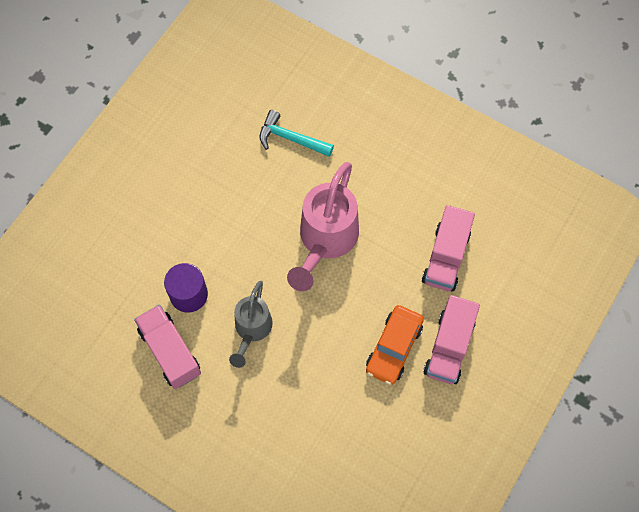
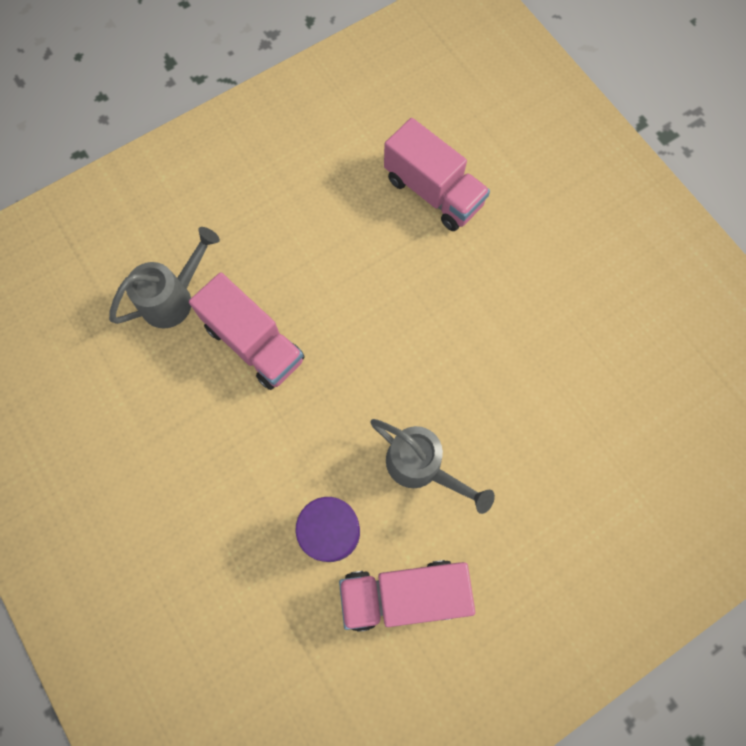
camera: 65 degrees left, 5 degrees up
turquoise hammer [260,110,334,157] -> grey watering can [109,227,220,328]
pink watering can [287,162,359,291] -> none
orange car [366,305,424,385] -> none
pink truck [424,295,480,384] -> pink truck moved to [189,272,305,390]

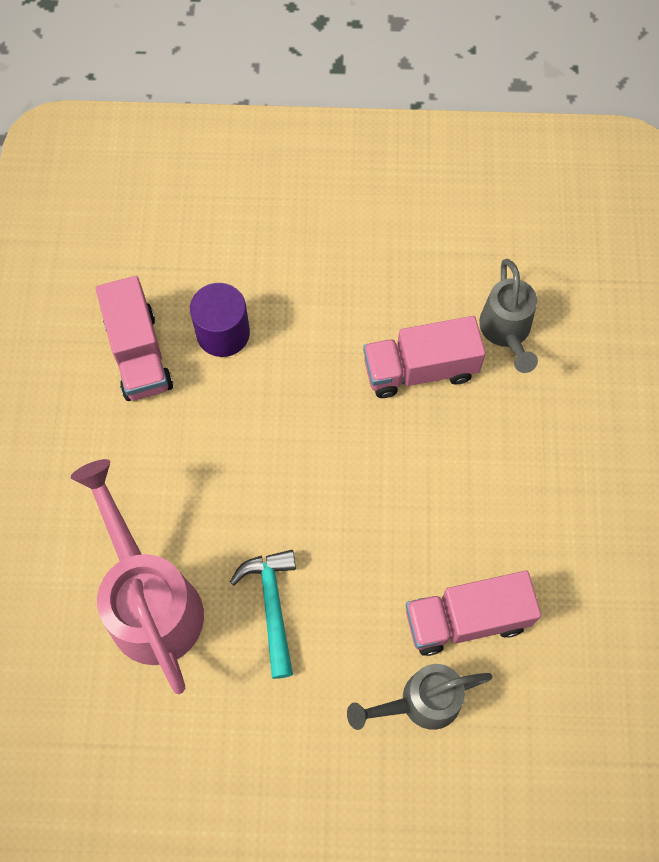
camera: 125 degrees right, 5 degrees down
pink truck [339,560,475,632] -> pink truck turned 135 degrees clockwise [96,276,173,401]
grey watering can [370,419,495,514] -> grey watering can moved to [347,664,493,730]
none -> pink watering can [70,459,204,694]
none -> turquoise hammer [230,550,296,679]

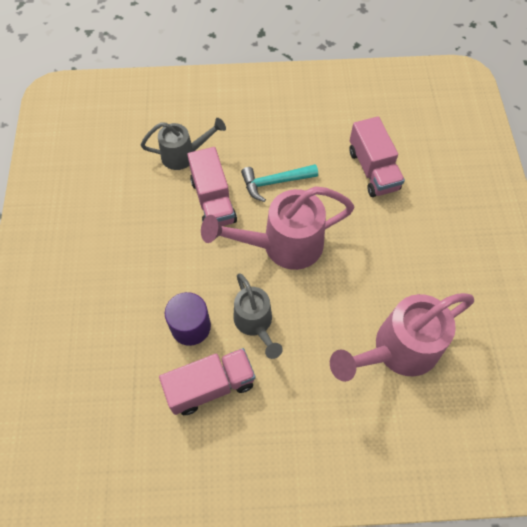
camera: 95 degrees left, 5 degrees down
turquoise hammer [230,550,296,679] -> turquoise hammer moved to [241,164,318,202]
grey watering can [347,664,493,730] -> grey watering can moved to [234,273,283,359]
none -> pink watering can [201,186,354,270]

